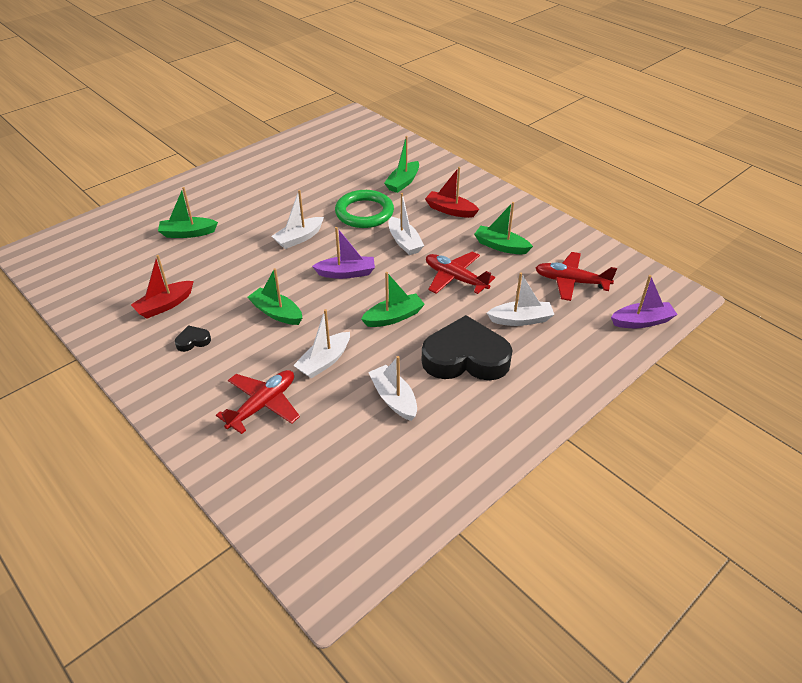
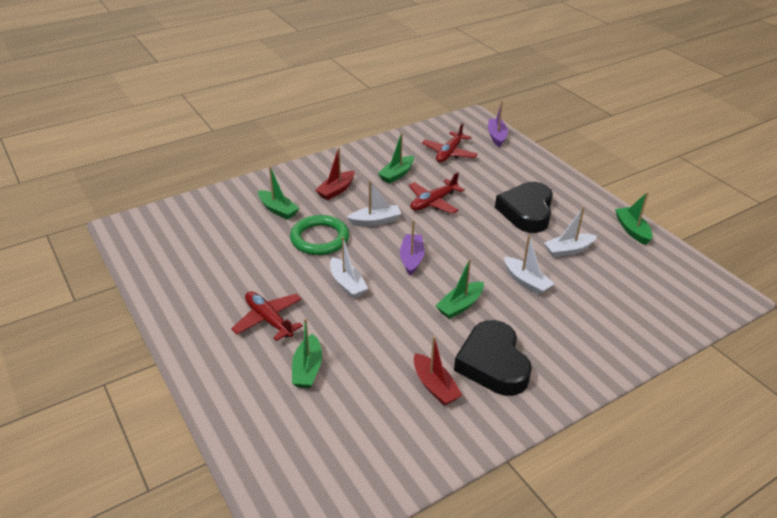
camera: 80 degrees left, 5 degrees down
black heart [175,325,211,352] -> black heart [454,320,532,396], size x2.50
red plane [216,370,300,434] -> red plane moved to [231,291,303,341]
green boat [361,272,425,327] -> green boat moved to [615,192,652,245]
white boat [487,272,555,326] -> none

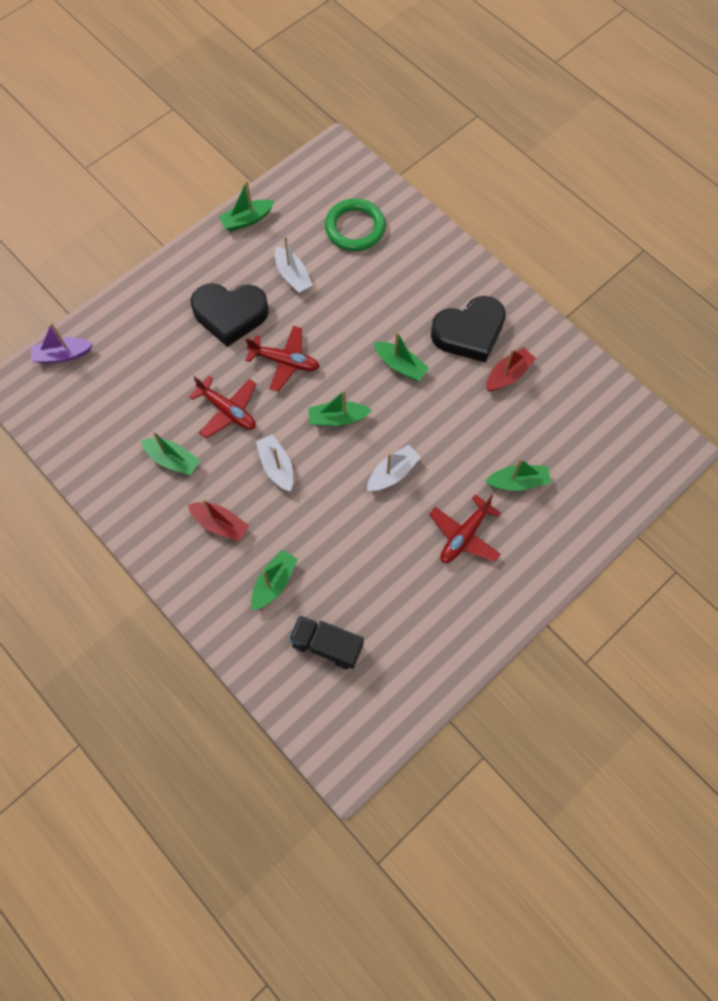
camera: 100 degrees left, 30 degrees up
green ring [290,215,349,255] -> green ring moved to [325,199,386,251]
purple boat [400,220,424,276] -> green boat [308,390,372,426]
red plane [422,123,478,162] -> red plane moved to [245,326,320,392]
white boat [504,235,554,295] -> none
none -> black truck [289,615,364,669]

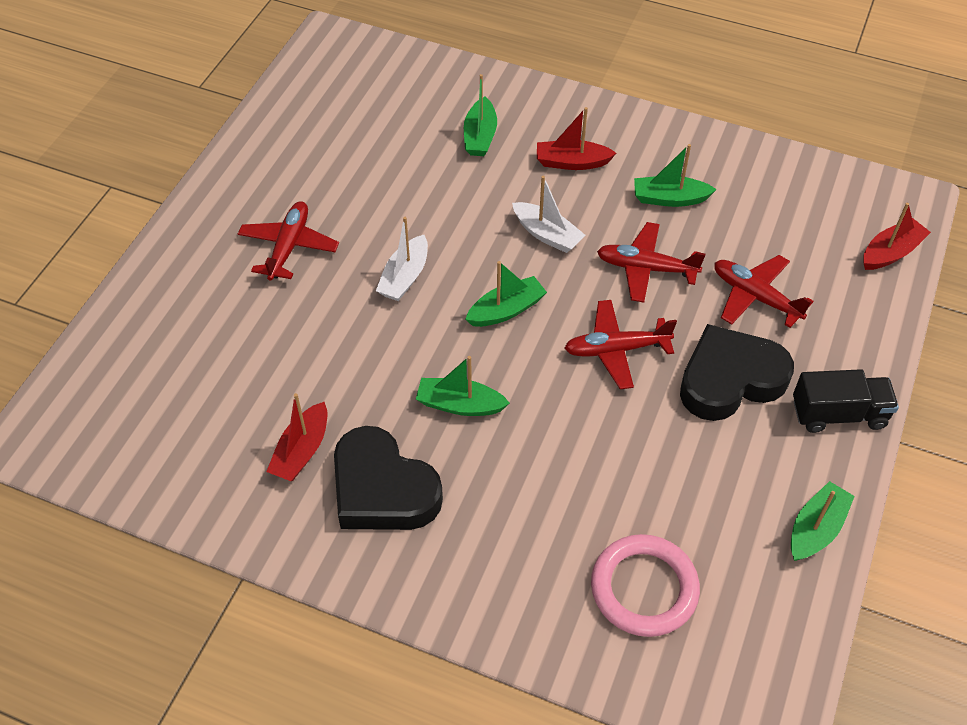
camera: 155 degrees right, 15 degrees down
purple boat [31,323,93,363] -> red boat [863,203,931,270]
white boat [275,237,313,293] -> none
black truck [289,615,364,669] -> black truck moved to [793,369,899,433]
green ring [325,199,386,251] -> pink ring [591,534,700,637]
black heart [431,296,506,363] -> black heart turned 90 degrees counterclockwise [334,426,443,530]
green boat [485,459,551,491] -> none
none -> red plane [714,255,813,328]

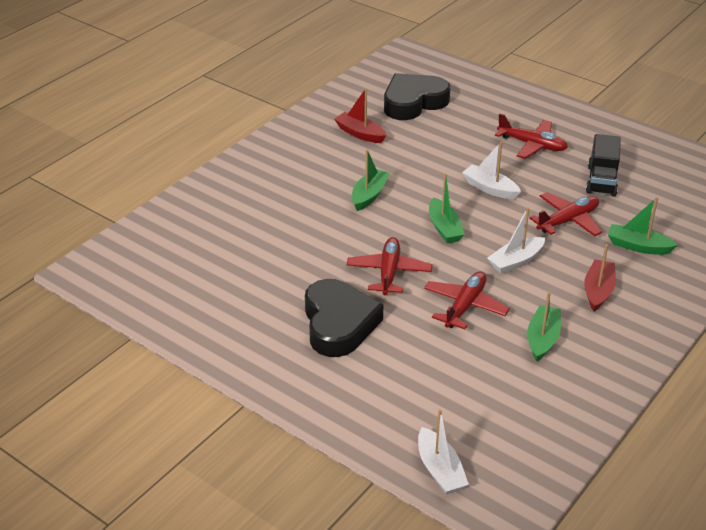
camera: 105 degrees right, 15 degrees down
black heart [334,426,443,530] -> black heart moved to [384,73,450,120]
pink ring [591,534,700,637] -> none
red plane [714,255,813,328] -> red plane moved to [529,192,602,236]
green boat [791,481,855,561] -> none
black truck [793,369,899,433] -> black truck moved to [586,134,621,197]
red boat [863,203,931,270] -> white boat [418,409,469,495]

